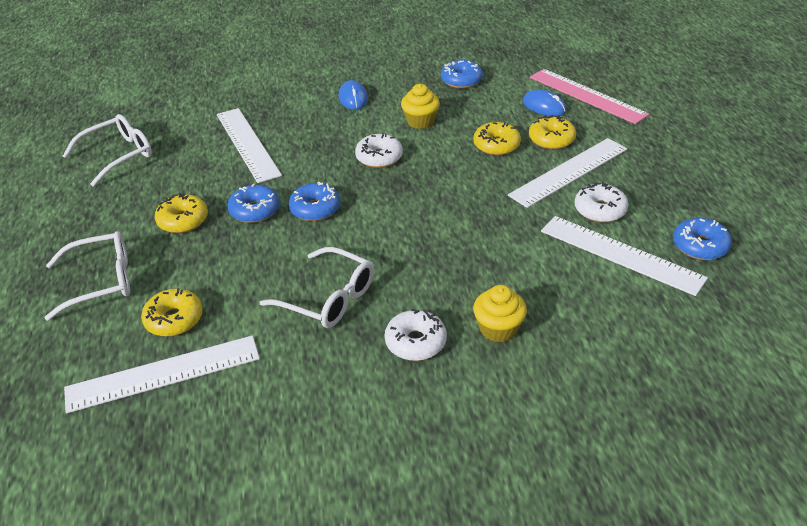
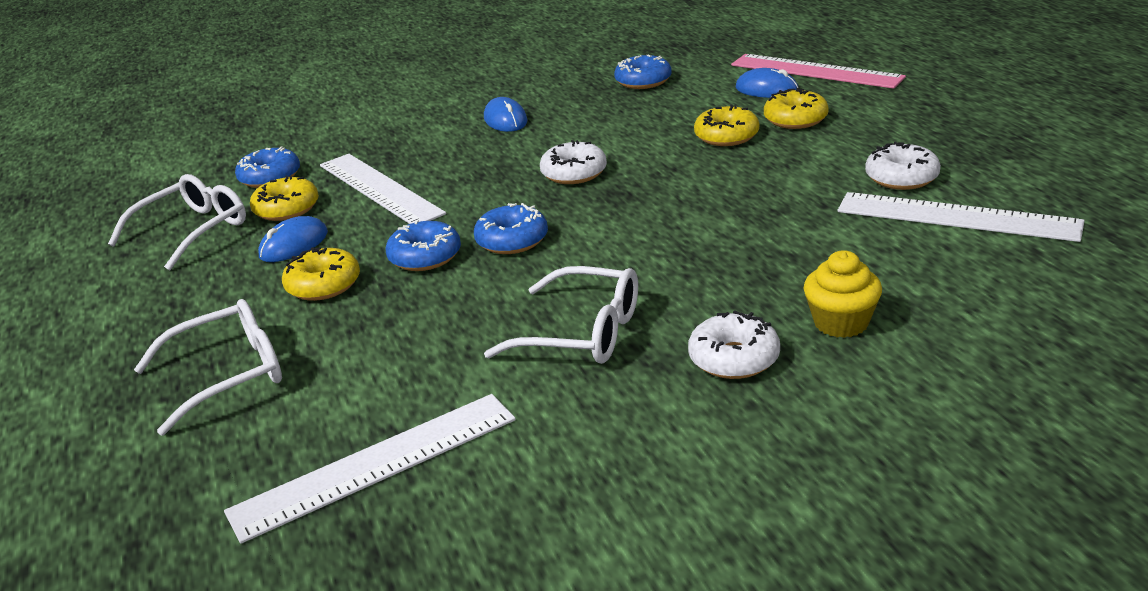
camera: 10 degrees left, 10 degrees down
yellow donut [141,288,203,336] -> yellow donut moved to [250,175,319,221]
yellow cupcake [401,84,440,129] -> none
white ruler [508,138,627,208] -> none
blue donut [673,218,732,260] -> blue donut moved to [235,147,300,188]
none -> blue mouse [258,216,328,262]

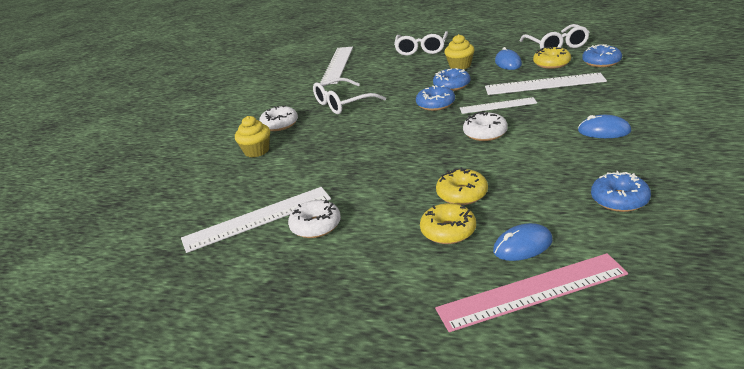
camera: 130 degrees right, 0 degrees up
yellow donut [282,247,360,301] -> yellow cupcake [444,34,475,70]
none -> white ruler [460,97,537,114]

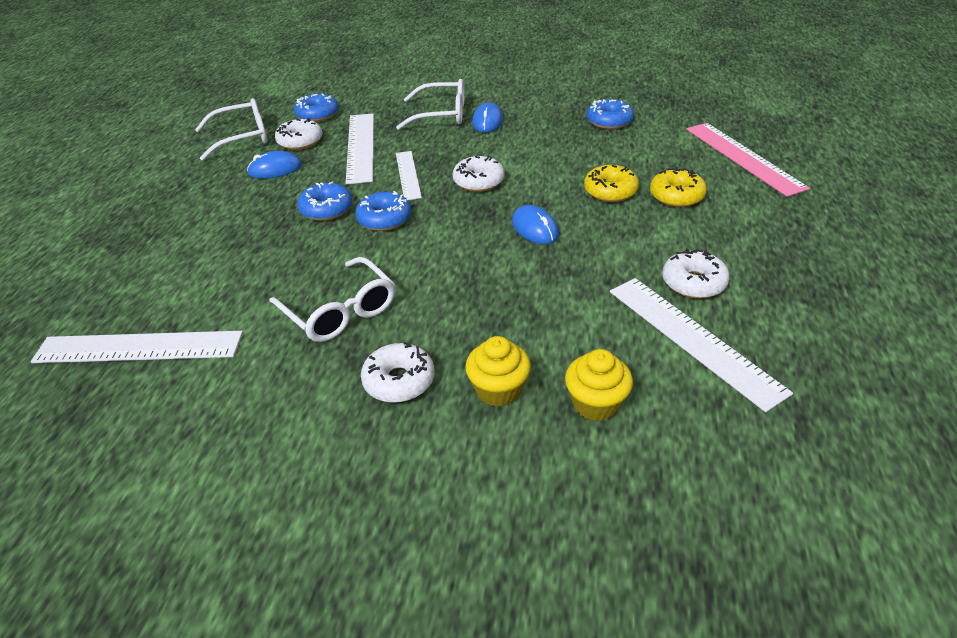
camera: 100 degrees left, 10 degrees up
white glasses [394,31,448,56] -> white glasses moved to [396,79,464,130]
yellow cupcake [444,34,475,70] -> yellow cupcake moved to [565,349,633,421]
blue mouse [493,223,553,261] -> blue mouse moved to [512,205,559,244]
yellow donut [533,47,571,69] -> white donut [275,118,322,150]

